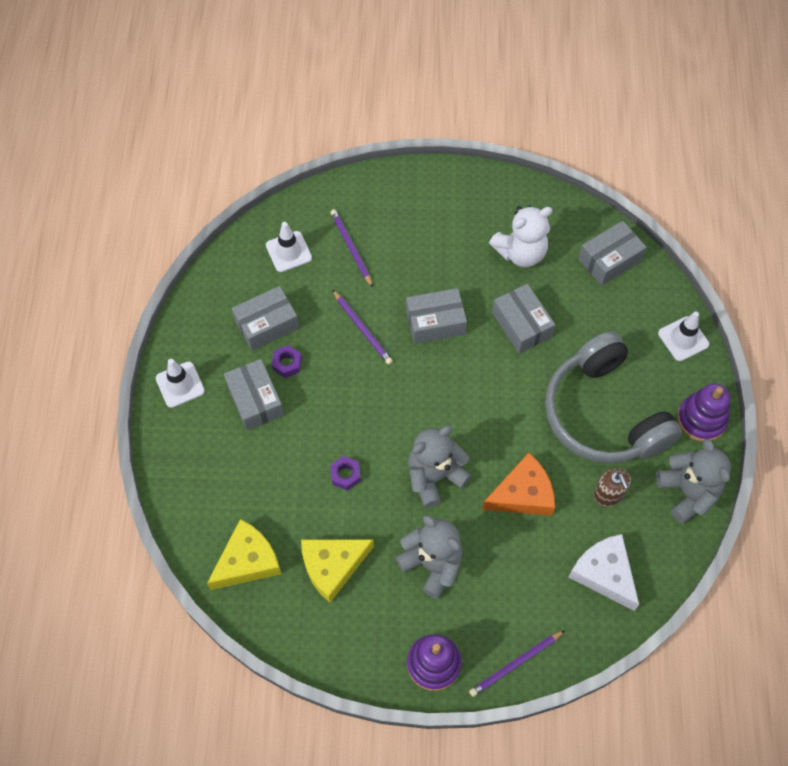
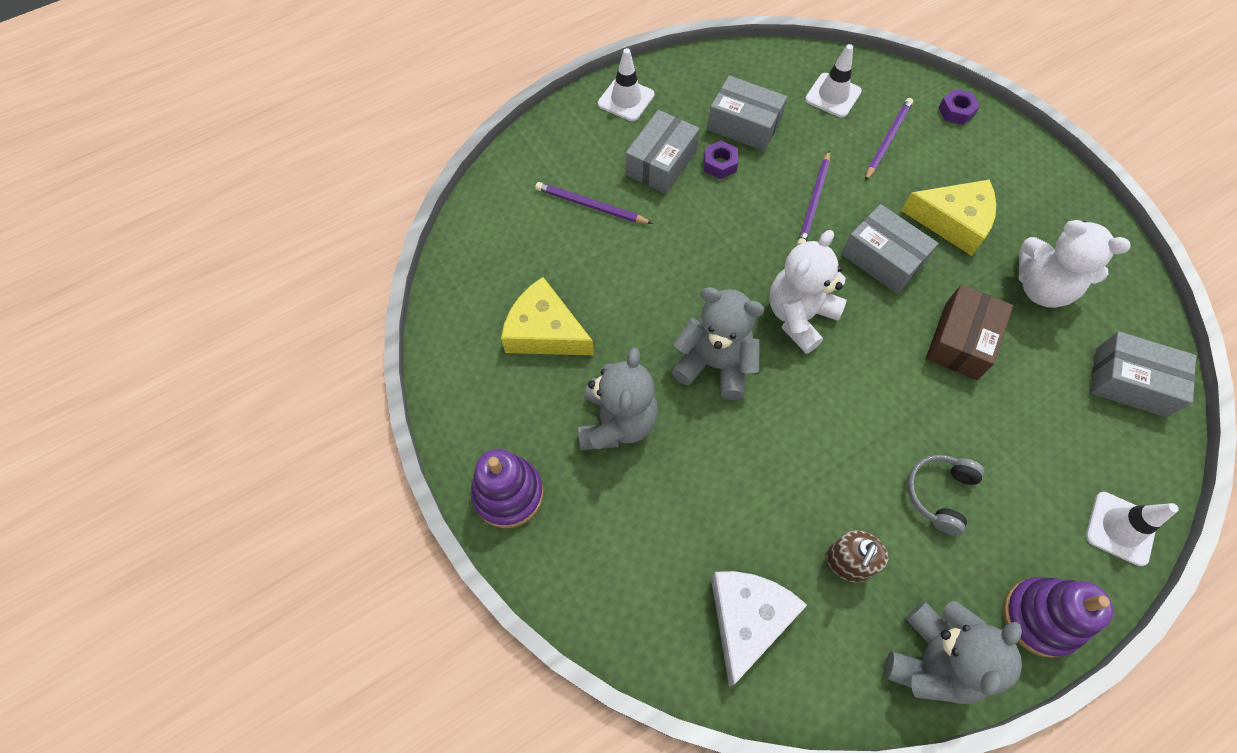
camera: 55 degrees right, 0 degrees up
yellow cheese [207,519,281,590] -> yellow cheese moved to [901,179,996,256]
purple nut [330,456,361,491] -> purple nut moved to [938,89,980,125]
purple pencil [469,630,565,697] -> purple pencil moved to [535,182,653,224]
orange cheese [482,453,555,516] -> none
grey box [492,284,555,354] -> brown box [926,285,1013,380]
grey headphones [545,331,682,464] -> grey headphones [907,455,984,536], size x0.41
none -> white teddy bear [769,230,847,354]

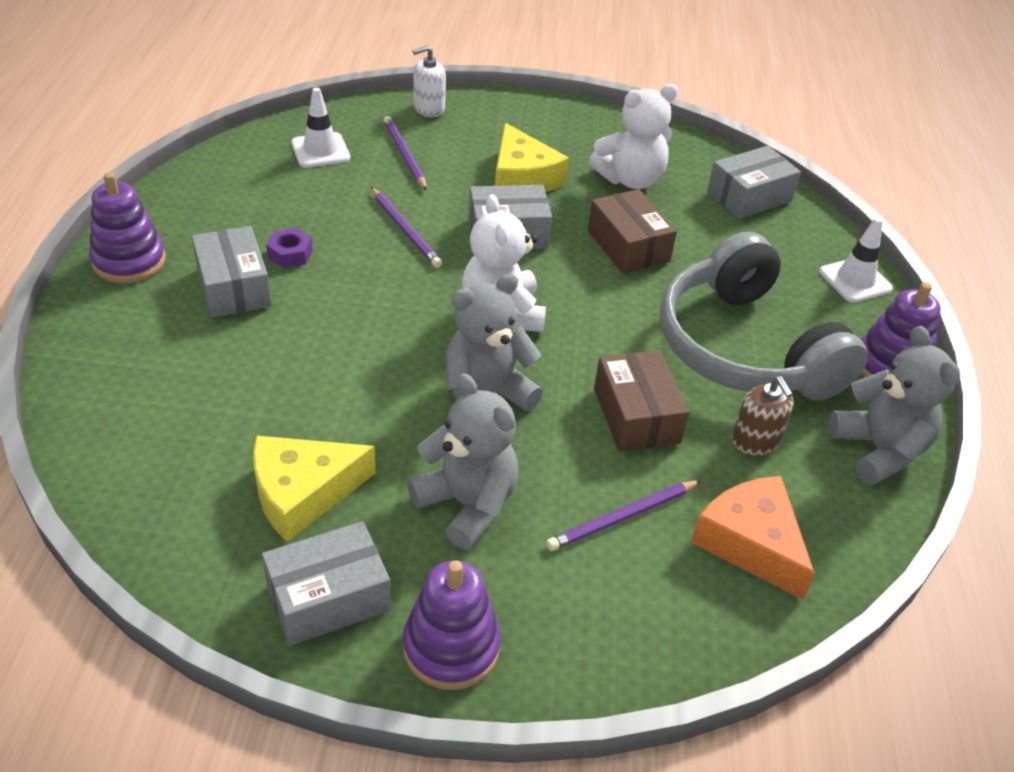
camera: 55 degrees left, 20 degrees down
purple pencil [535,182,653,224] -> purple pencil moved to [546,480,701,551]
white traffic cone [598,48,655,121] -> purple stacking toy [89,172,166,283]
grey box [707,75,787,151] -> grey box moved to [262,521,391,646]
white cheese [711,571,807,687] -> orange cheese [691,476,815,600]
yellow cheese [901,179,996,256] -> yellow cheese turned 105 degrees clockwise [495,123,569,192]
grey headphones [907,455,984,536] -> grey headphones [660,232,868,400], size x2.42
purple nut [938,89,980,125] -> white soap dispenser [413,45,446,117]
none -> brown box [594,350,689,452]

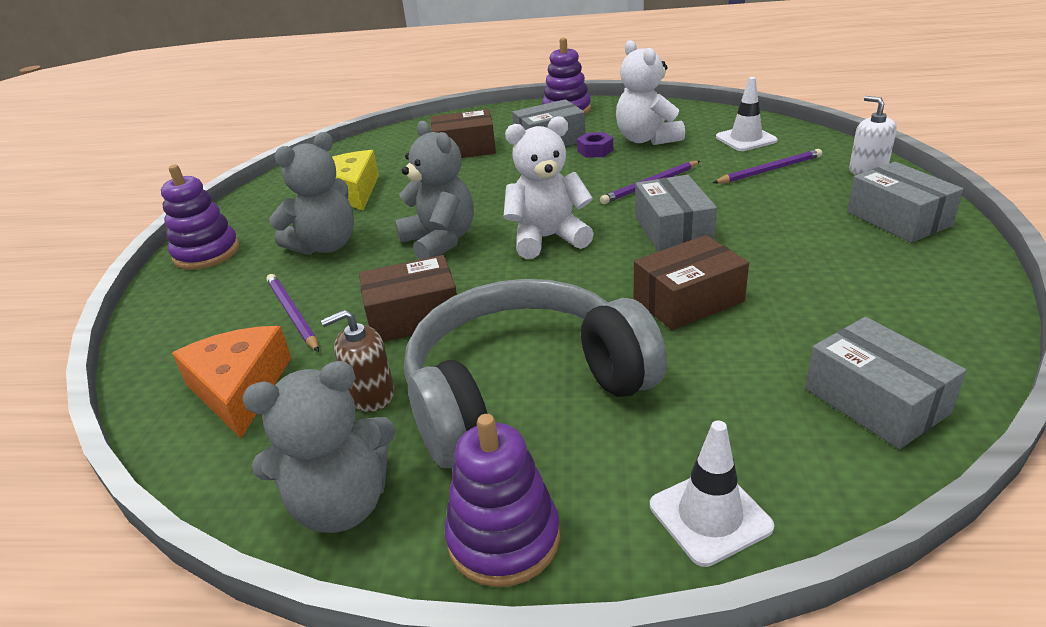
camera: 95 degrees right, 10 degrees down
grey box [262,521,391,646] -> grey box moved to [847,162,964,243]
yellow cheese [495,123,569,192] -> none
white teddy bear [589,84,678,189] -> white teddy bear moved to [616,40,685,145]
orange cheese [691,476,815,600] -> orange cheese turned 75 degrees counterclockwise [172,326,291,438]
none -> brown box [431,109,496,158]

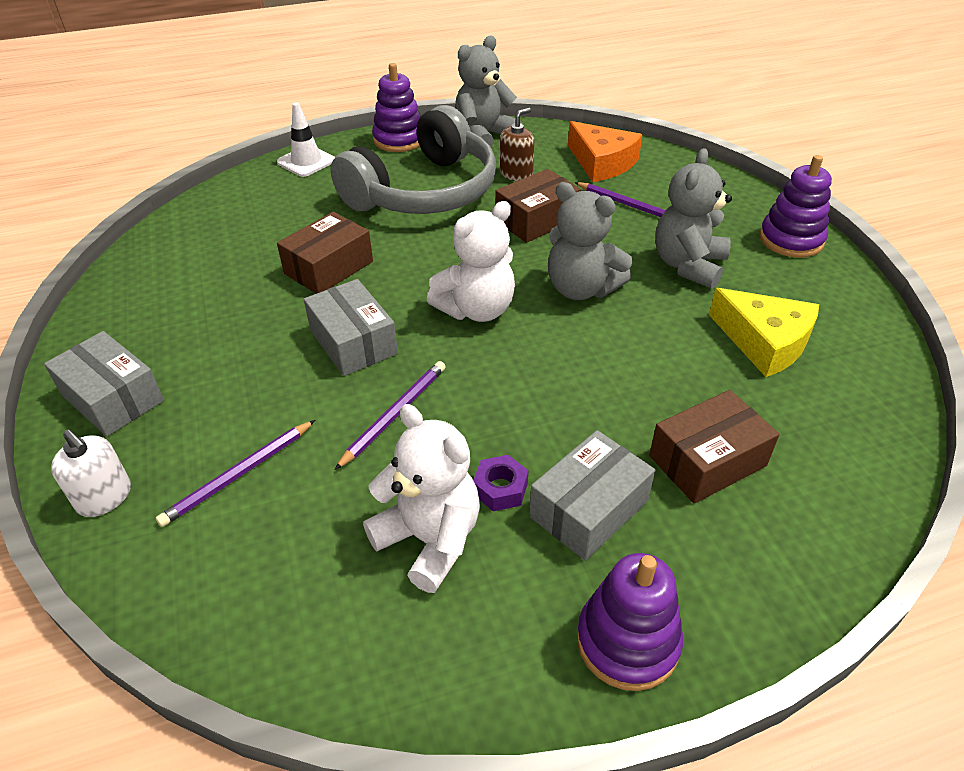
camera: 155 degrees right, 10 degrees up
white traffic cone [716,77,778,151] -> none
grey box [805,317,967,449] -> none

